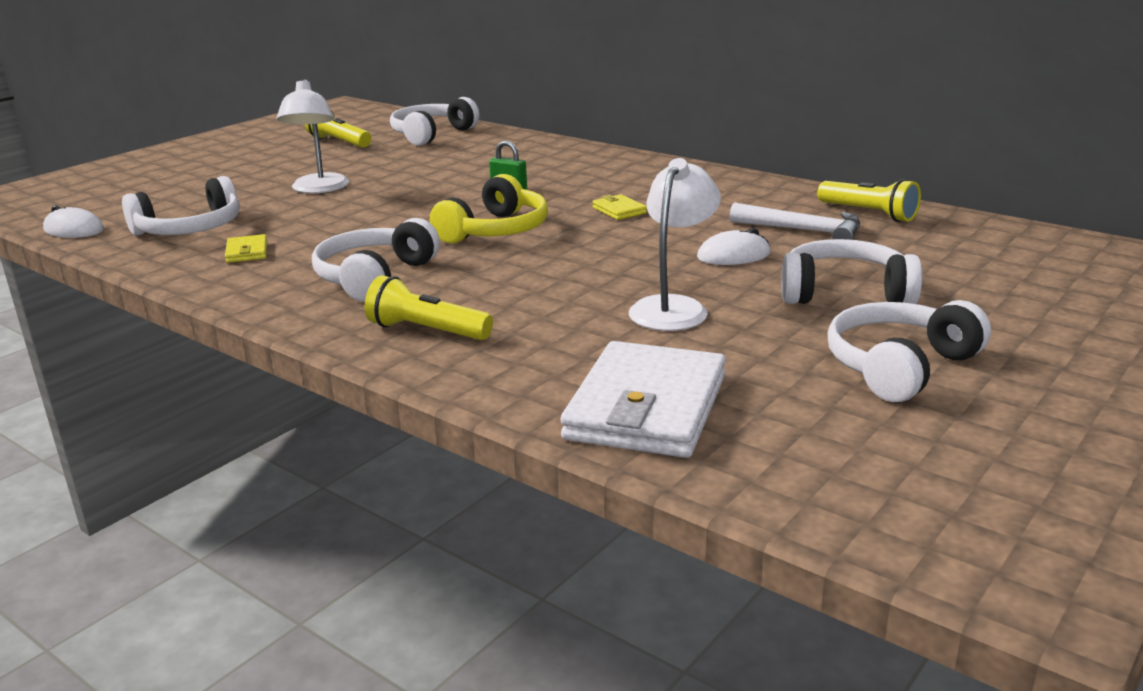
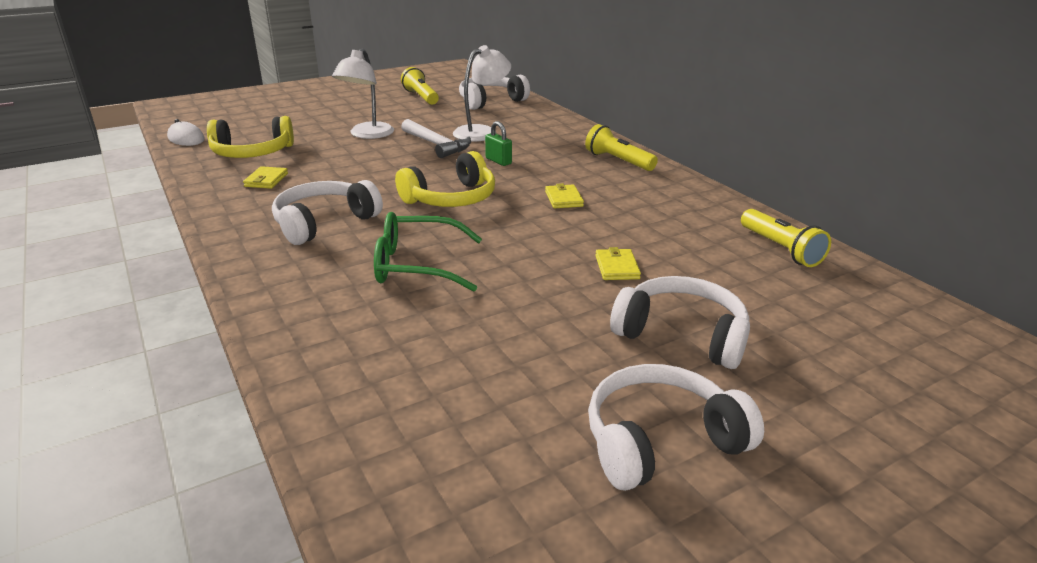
camera: 20 degrees right, 5 degrees up
white headphones [122,176,240,236] -> yellow headphones [207,116,294,158]
yellow flashlight [365,275,493,340] -> yellow flashlight moved to [585,124,658,171]
white wallet [560,341,726,458] -> none
white lamp [629,158,721,331] -> white lamp moved to [453,45,511,142]
white mouse [697,228,771,265] -> yellow wallet [595,247,641,280]
white hammer [730,203,860,240] -> white hammer moved to [401,119,471,158]
none -> green glasses [374,212,482,292]

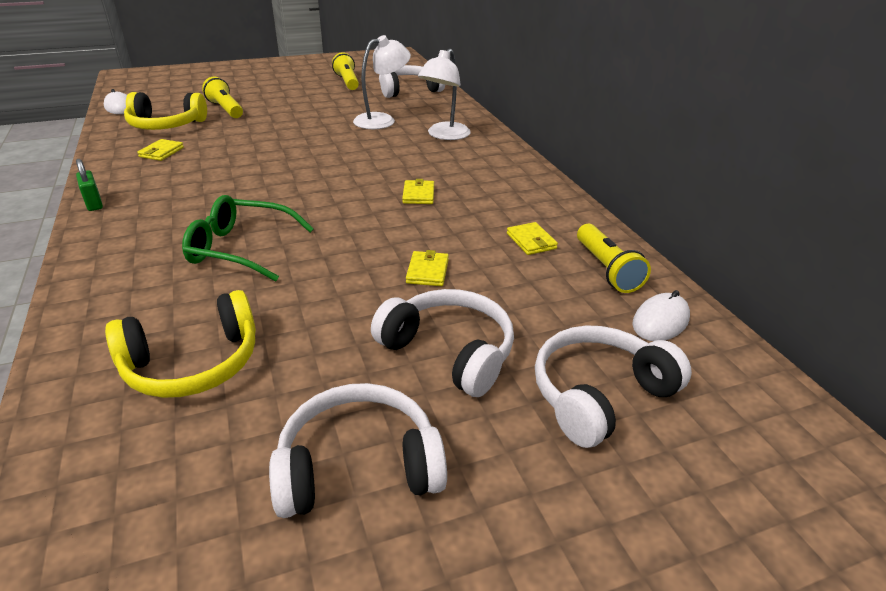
camera: 10 degrees right, 5 degrees up
white headphones [272,180,383,245] -> white headphones moved to [535,325,692,448]
white lamp [332,48,394,139] -> white lamp moved to [418,49,471,140]
yellow headphones [395,151,495,207] -> yellow headphones moved to [105,290,256,398]
white hammer [401,119,471,158] -> none
green padlock [485,121,512,166] -> green padlock moved to [76,159,103,211]
yellow flashlight [585,124,658,171] -> yellow flashlight moved to [202,77,243,118]
none -> yellow wallet [507,222,558,255]
none -> white mouse [632,290,690,341]

